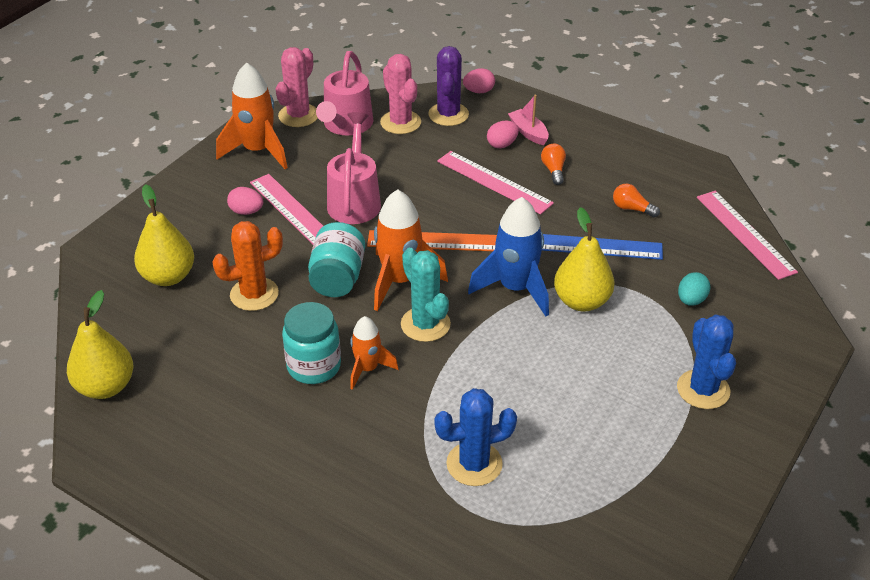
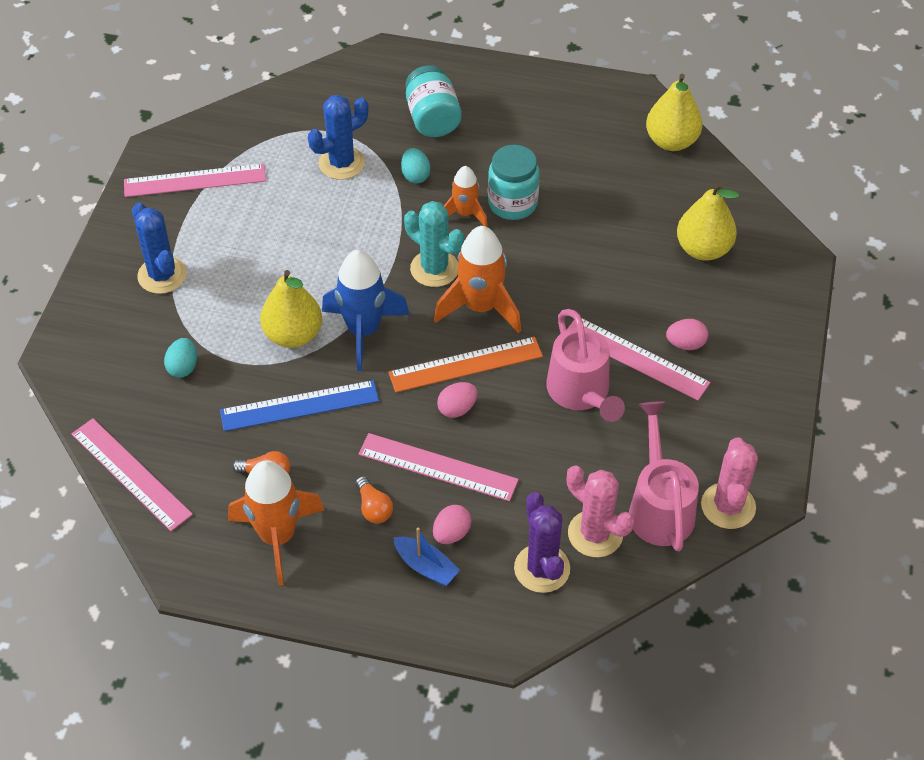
camera: 160 degrees right, 10 degrees up
orange cactus [212,221,283,311] -> none
orange rocket [216,62,288,169] -> orange rocket moved to [228,460,324,585]
turquoise jar [308,222,365,297] -> turquoise jar moved to [405,65,462,137]
pink egg [463,68,495,93] -> pink egg moved to [437,382,477,418]
pink boat [508,95,549,145] -> blue boat [393,527,460,586]
none -> pink ruler [124,163,266,197]
none -> turquoise egg [401,148,430,183]

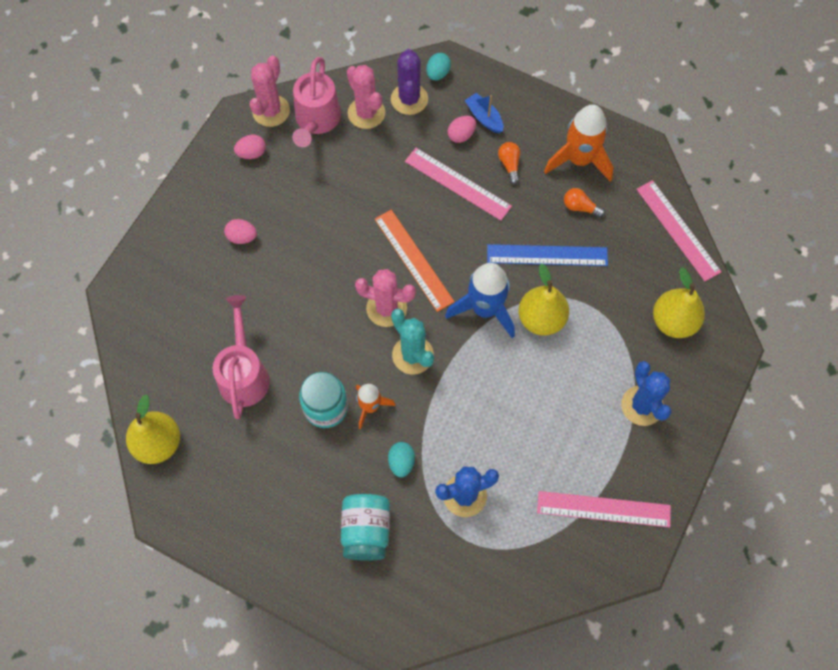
camera: 165 degrees left, 15 degrees up
turquoise egg [164,338,197,378] -> turquoise egg moved to [426,53,451,80]
orange ruler [389,337,543,393] -> orange ruler turned 60 degrees clockwise [375,210,455,312]
orange rocket [434,226,521,333] -> pink cactus [355,269,416,327]
pink egg [437,382,477,418] -> pink egg moved to [234,135,266,159]
pink watering can [546,309,625,422] -> pink watering can moved to [213,295,270,419]
pink ruler [567,319,710,401] -> none
yellow pear [677,182,739,261] -> yellow pear moved to [653,267,705,338]

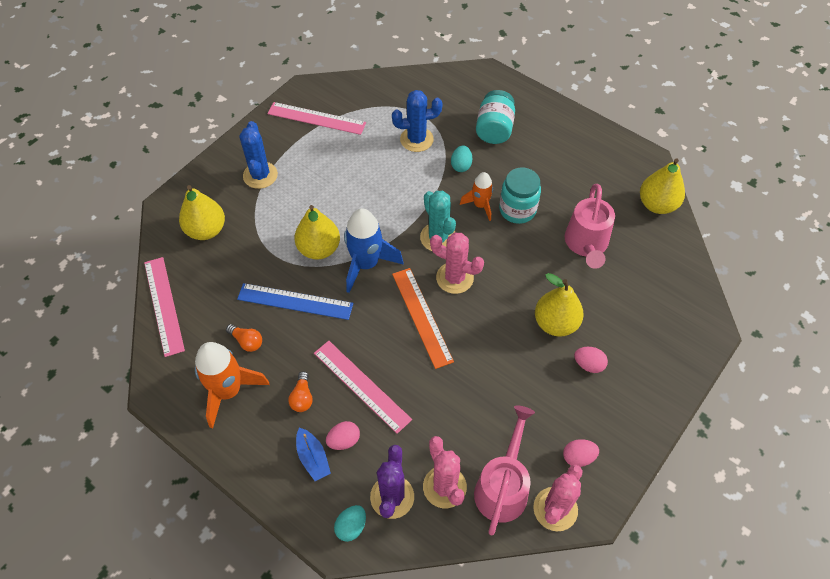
camera: 170 degrees left, 10 degrees down
none -> yellow pear [535,273,584,337]

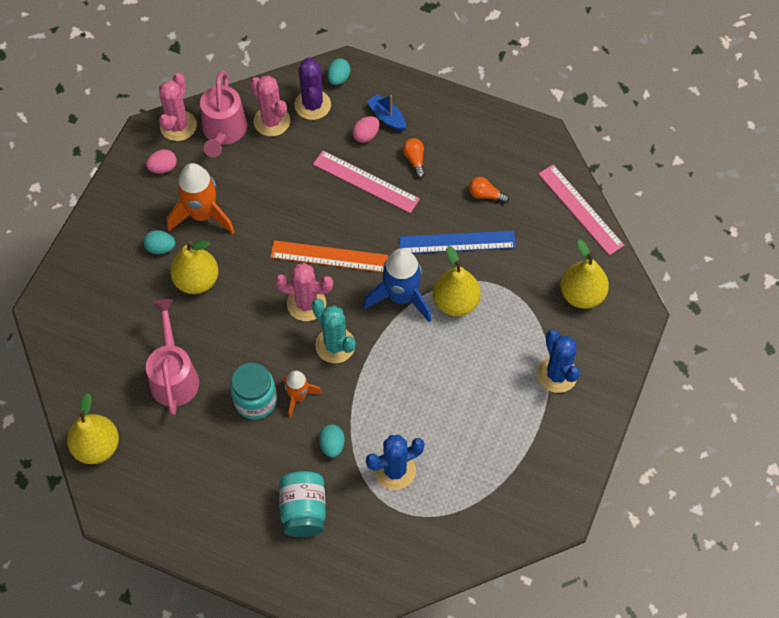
camera: 165 degrees right, 5 degrees up
orange rocket [195,342,270,428] -> orange rocket moved to [167,163,234,234]
pink ruler [268,102,366,135] -> none
orange ruler [392,268,454,369] -> orange ruler turned 45 degrees counterclockwise [270,240,388,272]
pink egg [574,347,608,373] -> turquoise egg [143,230,175,254]

